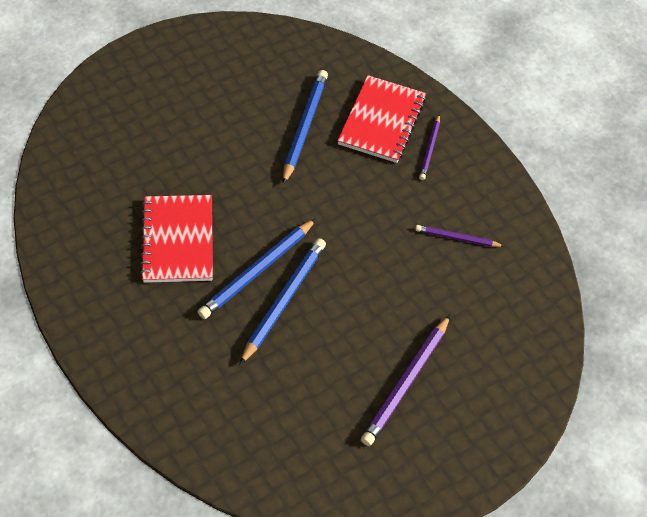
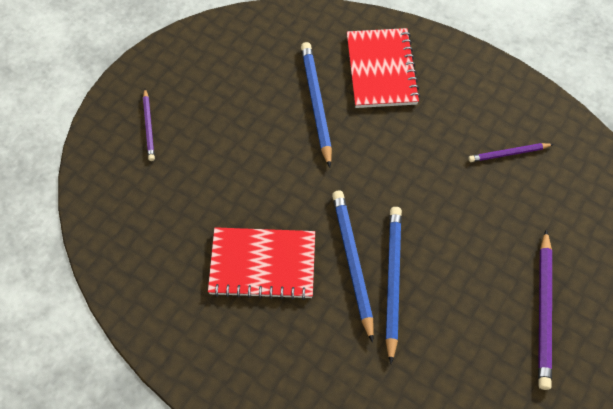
camera: 20 degrees left, 5 degrees up
red notebook [140,195,213,283] -> red notebook turned 60 degrees counterclockwise [208,227,315,300]
blue pencil [198,218,317,319] -> blue pencil turned 150 degrees clockwise [332,190,374,343]
purple pencil [419,114,440,180] -> purple pencil moved to [143,89,155,161]

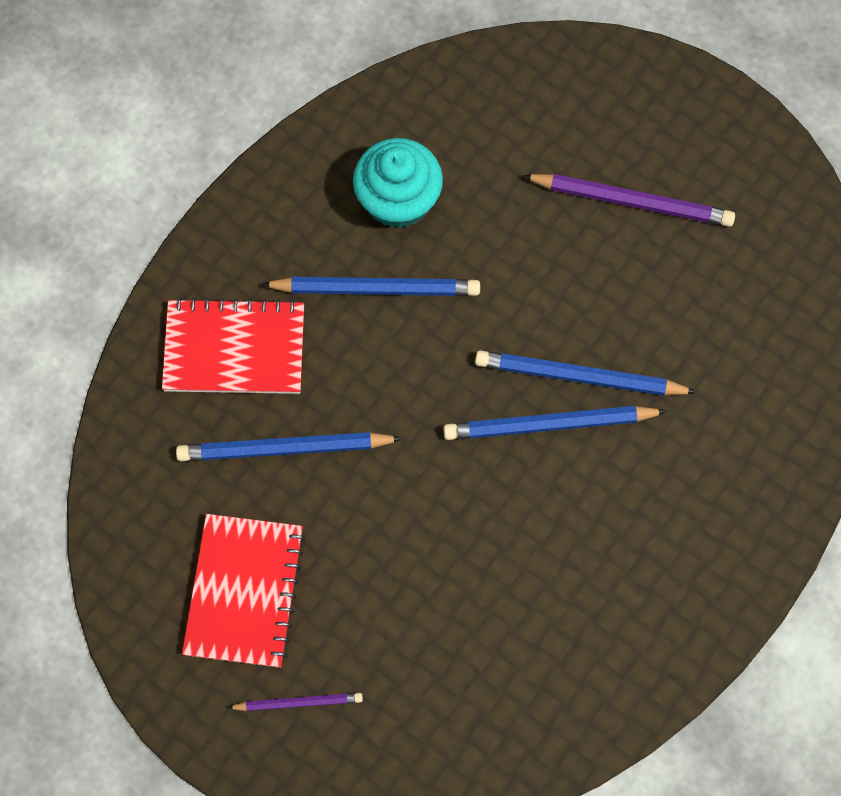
camera: 85 degrees left, 10 degrees up
red notebook [208,227,315,300] -> red notebook moved to [182,514,305,668]
purple pencil [468,143,554,162] -> turquoise cupcake [353,138,443,228]
none -> blue pencil [261,277,480,296]

